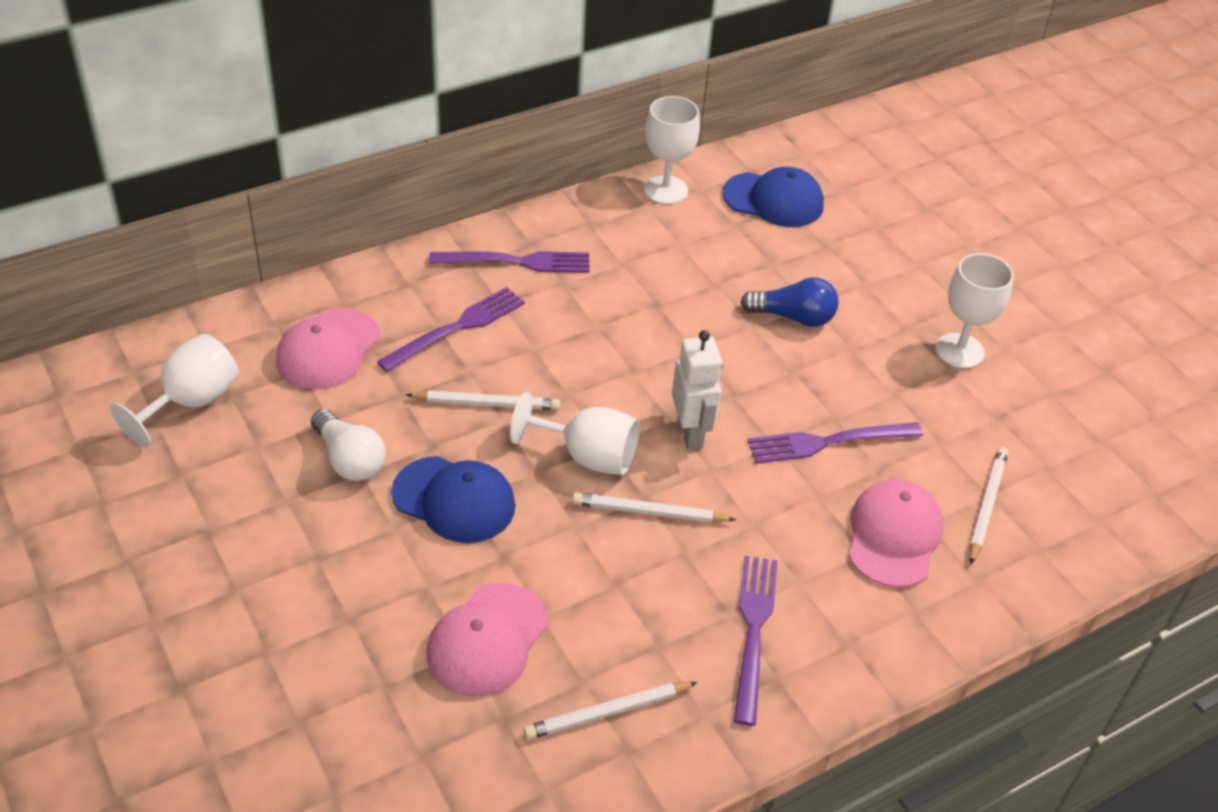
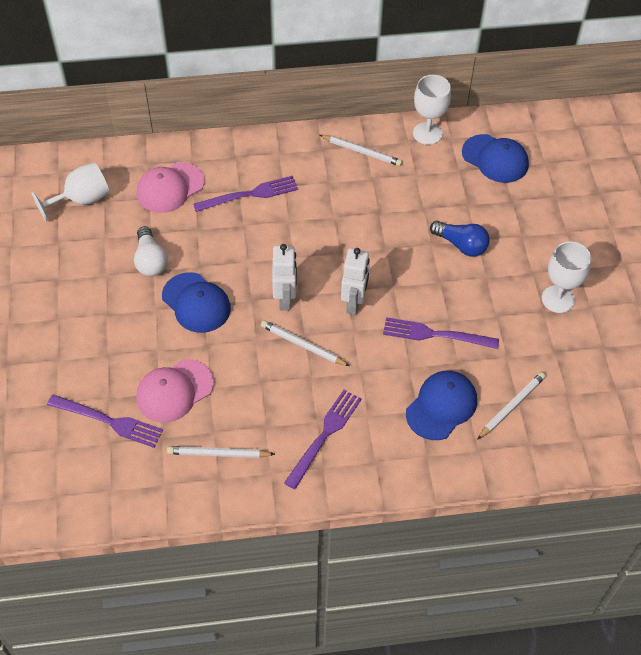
camera: 25 degrees right, 10 degrees up
white pencil [406,391,561,410] -> white pencil moved to [320,135,402,166]
purple fork [429,251,590,273] -> purple fork moved to [47,395,163,448]
white goblet [510,392,640,475] -> white robot [272,244,297,311]
pink cap [849,479,943,588] -> blue cap [406,371,477,440]

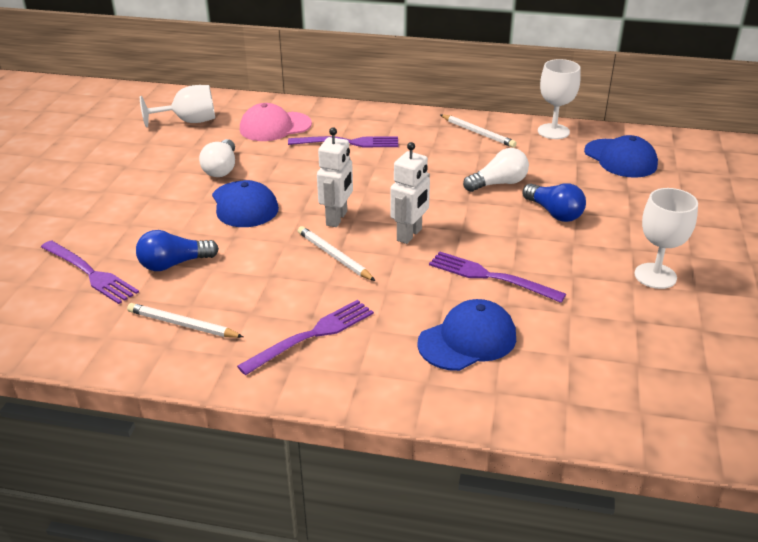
camera: 20 degrees right, 20 degrees down
pink cap [136,359,214,423] -> blue light bulb [136,230,219,271]
white pencil [477,372,546,440] -> none
none -> white light bulb [463,148,529,192]

